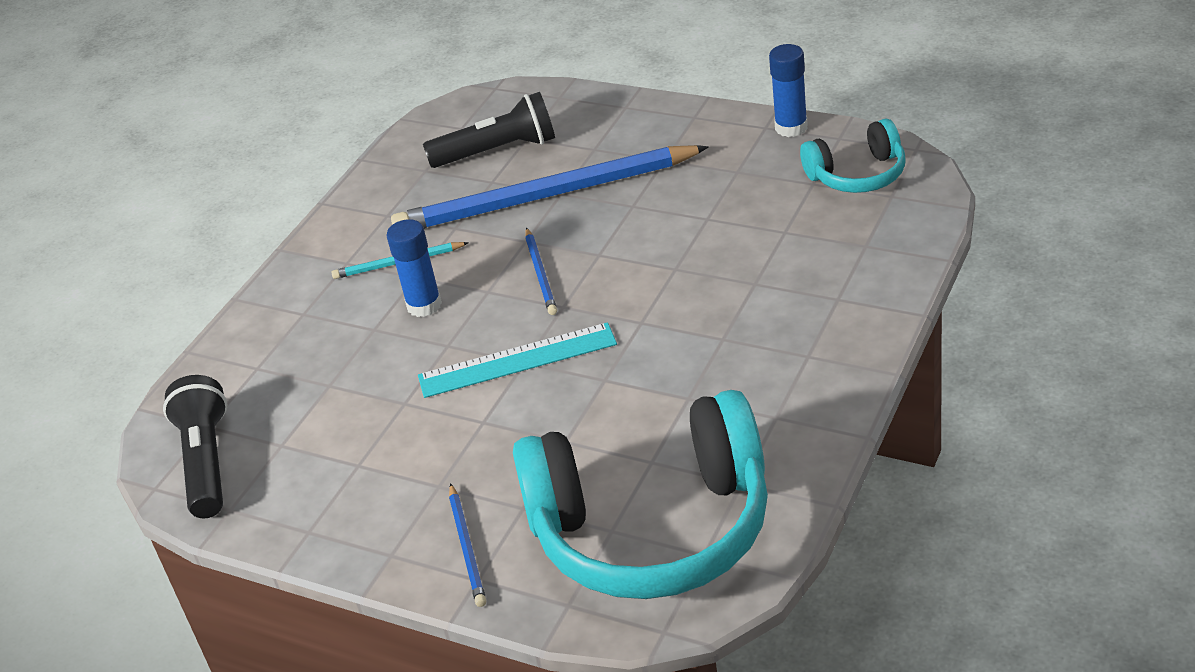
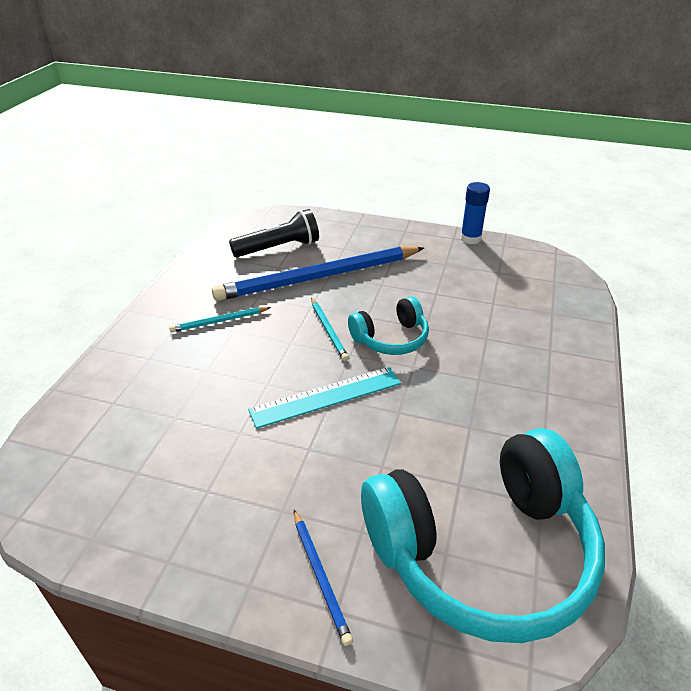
camera: 15 degrees left, 0 degrees up
black flashlight [163,375,227,518] -> none
blue glue stick [387,219,442,317] -> none
blue pencil [525,228,557,315] -> turquoise pencil [311,298,349,361]
turquoise headphones [800,119,906,193] -> turquoise headphones moved to [348,296,429,355]

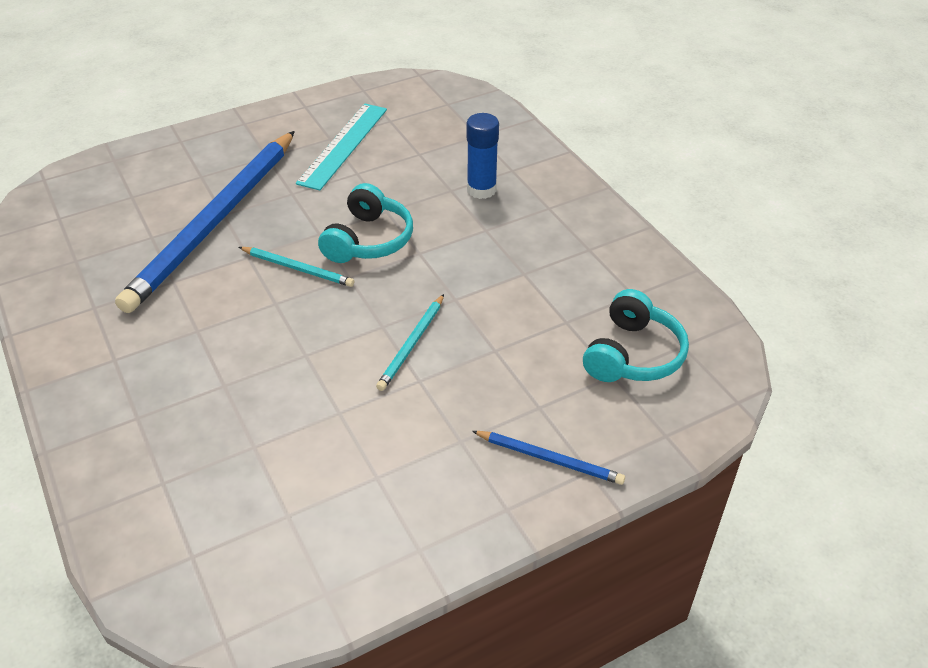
camera: 45 degrees left, 5 degrees up
turquoise pencil [169,307,271,333] -> turquoise pencil moved to [376,294,444,391]
black flashlight [229,209,319,257] -> none
turquoise ruler [248,367,401,429] -> turquoise ruler moved to [296,104,387,191]
turquoise headphones [361,428,605,643] -> turquoise headphones [583,289,689,382], size x0.49
blue glue stick [460,182,490,244] -> blue glue stick moved to [467,113,499,199]

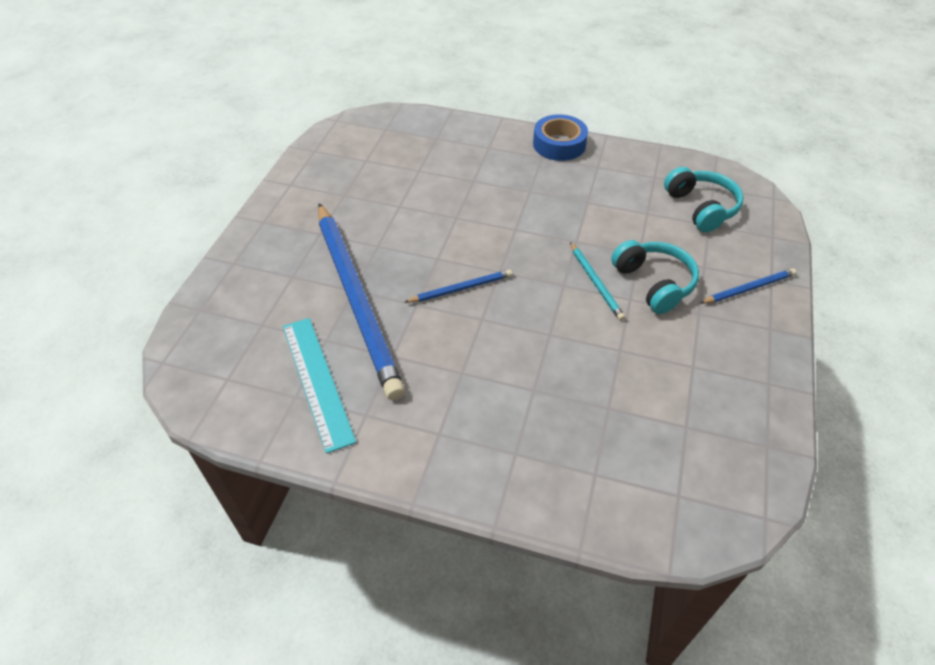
camera: 45 degrees left, 5 degrees up
turquoise pencil [239,247,354,287] -> blue pencil [405,269,512,303]
turquoise ruler [296,104,387,191] -> turquoise ruler moved to [283,318,356,454]
turquoise headphones [318,183,413,263] -> turquoise headphones moved to [611,240,699,314]
blue glue stick [467,113,499,199] -> none
none -> blue tape [533,114,588,161]

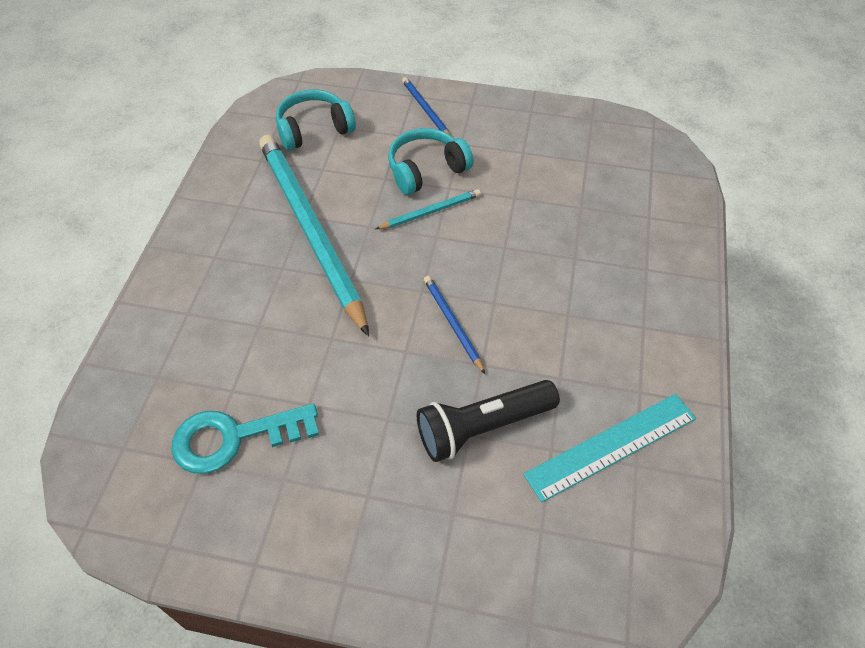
camera: 95 degrees left, 5 degrees up
blue pencil [318,203,405,400] -> black flashlight [417,380,560,462]
blue tape [533,114,588,161] -> none
none -> turquoise key [171,404,319,474]
none -> turquoise pencil [259,135,369,337]

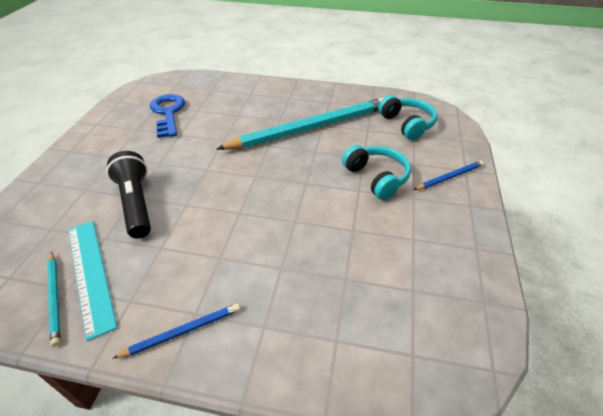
camera: 90 degrees right, 10 degrees down
turquoise key [171,404,319,474] -> blue key [150,94,185,138]
turquoise pencil [376,189,481,229] -> turquoise pencil moved to [48,252,60,347]
blue pencil [424,276,485,374] -> blue pencil moved to [112,303,240,359]

